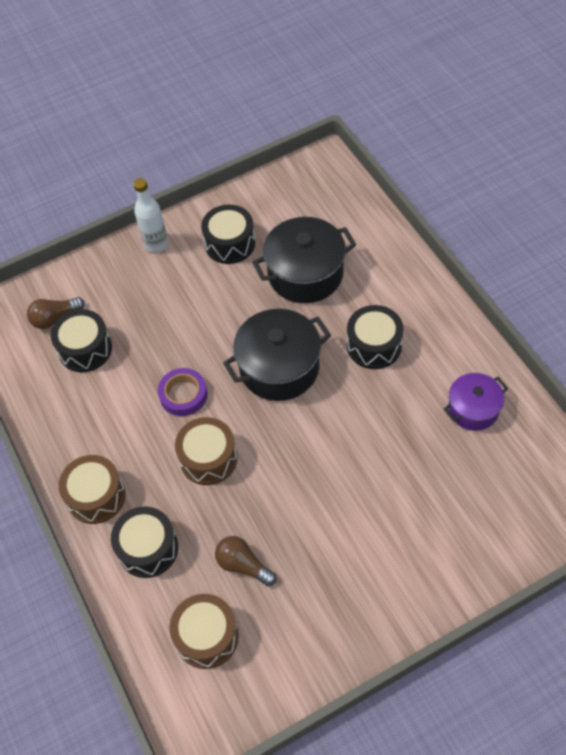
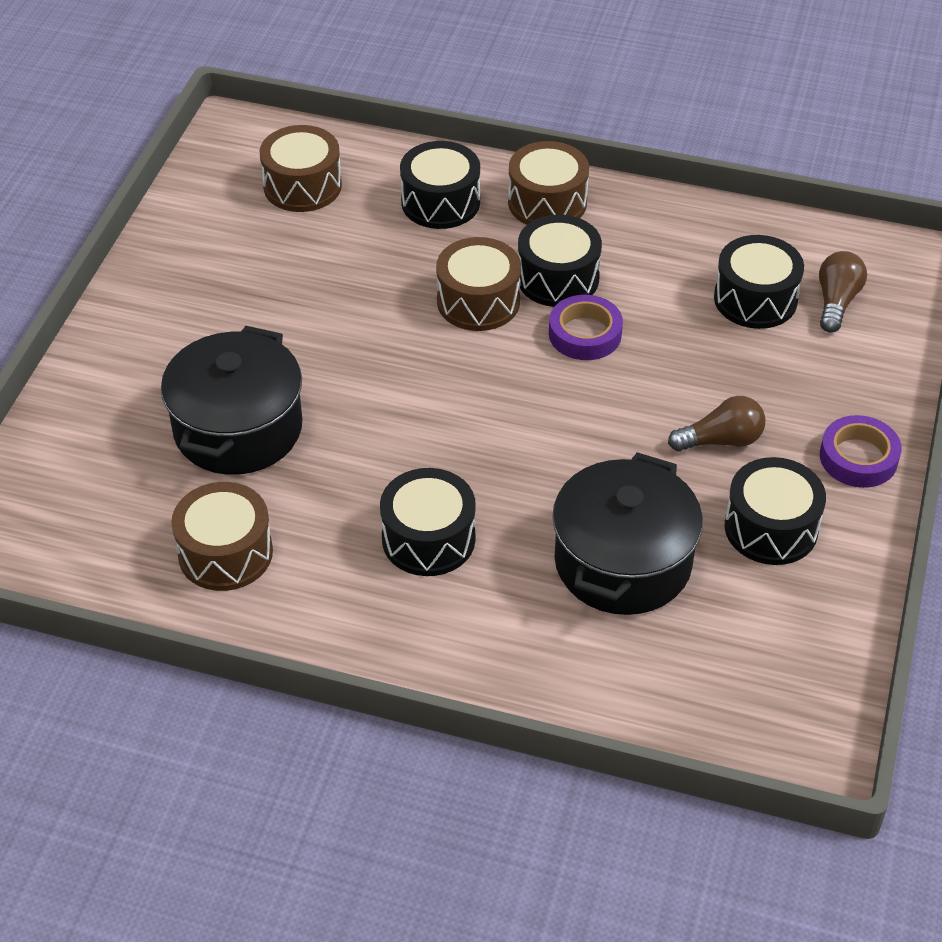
camera: 130 degrees right, 10 degrees down
white bottle [134,178,168,253] -> purple tape [820,415,902,488]
brown light bulb [215,536,277,586] -> brown light bulb moved to [668,396,766,452]
black pot [223,309,331,401] -> black pot moved to [161,326,302,475]
purple pot [444,373,508,431] -> brown drum [171,482,273,591]
none -> black drum [518,215,602,307]

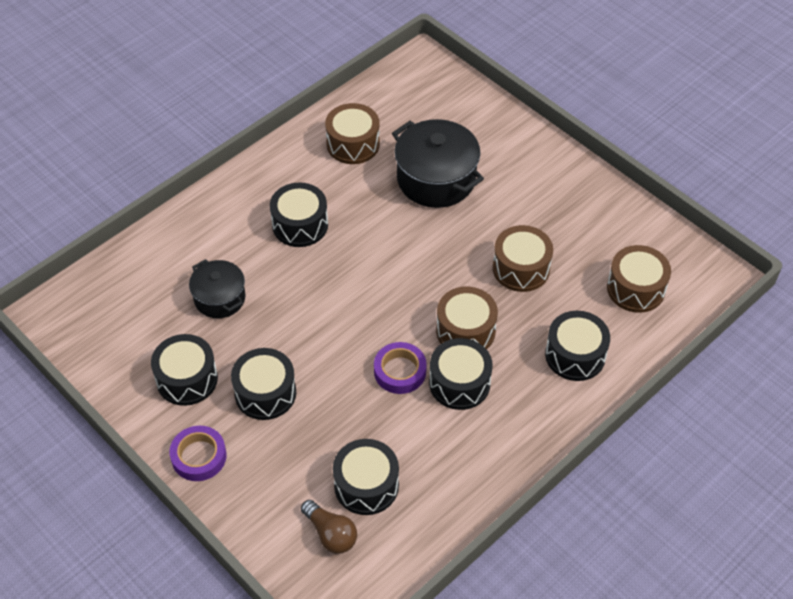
camera: 120 degrees right, 5 degrees up
brown drum [508,141,589,225] -> brown drum moved to [493,225,553,292]
black pot [552,452,703,615] -> black pot [189,259,246,318], size x0.61
brown light bulb [668,396,766,452] -> black drum [231,348,296,420]

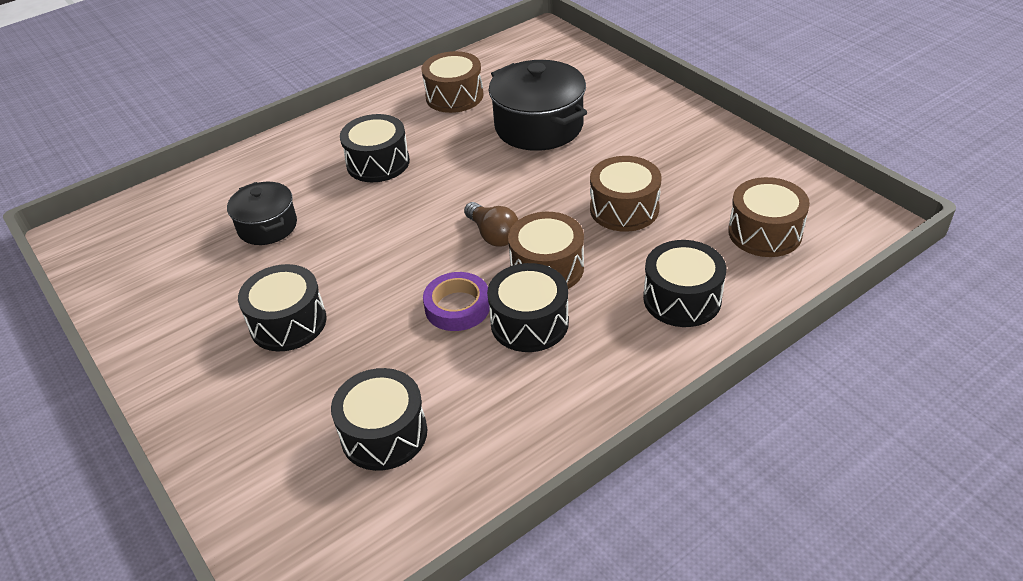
camera: 10 degrees right, 10 degrees down
black drum [151,334,218,406] -> none
purple tape [170,426,227,481] -> none
brown light bulb [301,500,357,554] -> brown light bulb moved to [464,202,518,247]

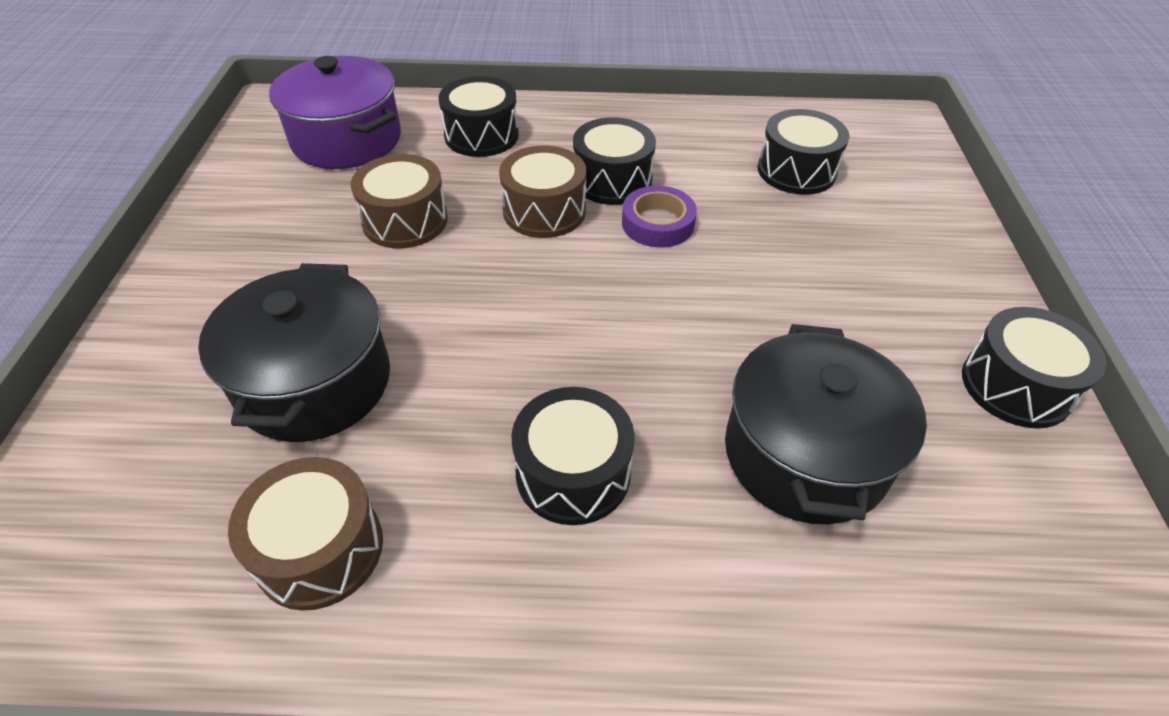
camera: 145 degrees left, 5 degrees up
black pot [227,182,297,245] -> black pot [725,324,927,525], size x1.64
black drum [238,264,327,351] -> black drum moved to [962,307,1107,429]
brown light bulb [464,202,518,247] -> none
brown drum [728,177,810,257] -> purple pot [269,56,401,169]

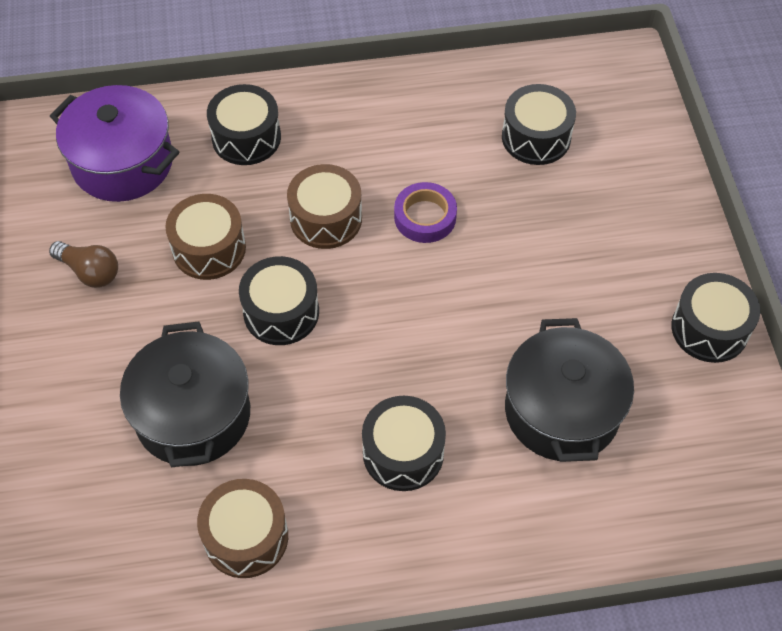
camera: 10 degrees left, 10 degrees up
black drum [573,117,656,205] -> black drum moved to [239,256,319,345]
none -> brown light bulb [49,241,118,288]

